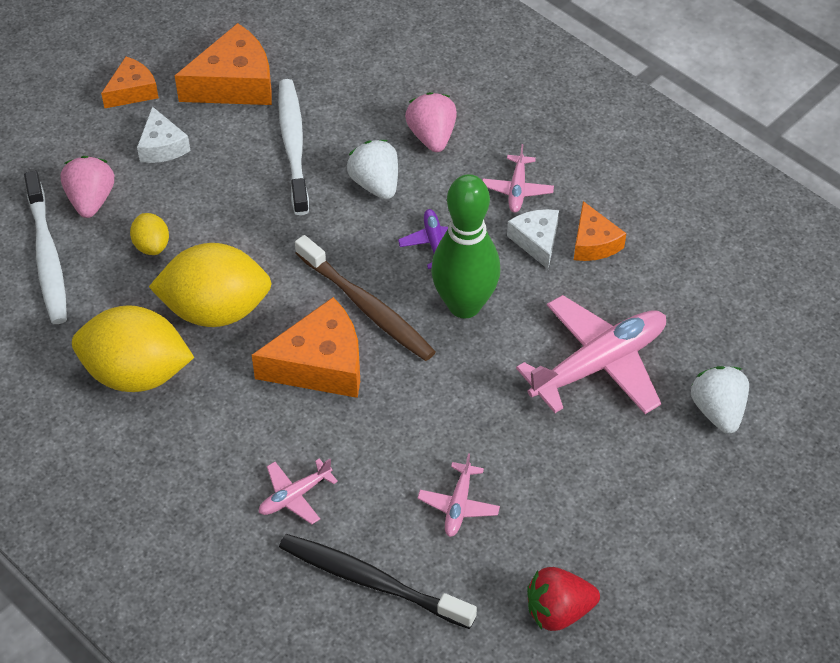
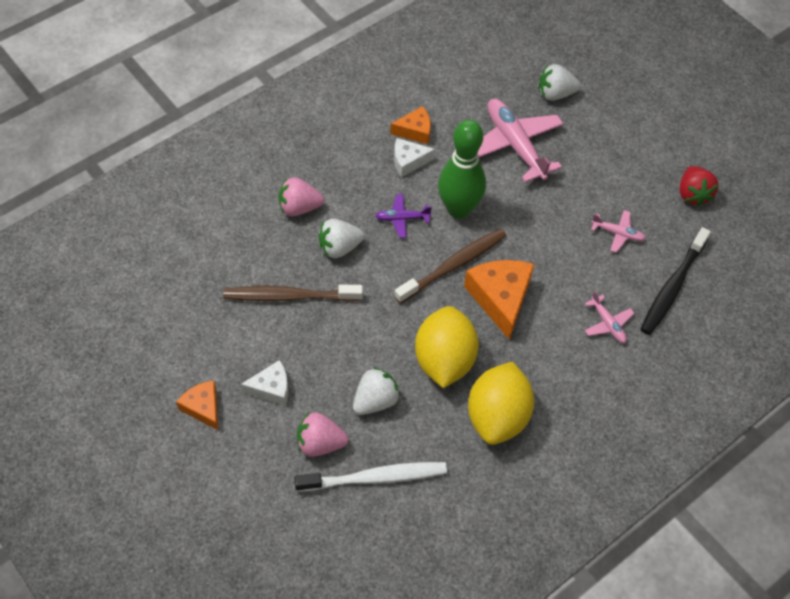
camera: 85 degrees left, 5 degrees up
yellow lemon [130,213,169,255] -> white strawberry [353,367,400,415]
orange cheese [175,23,272,105] -> none
white toothbrush [278,79,309,215] -> brown toothbrush [223,285,363,301]
pink plane [482,144,554,213] -> none

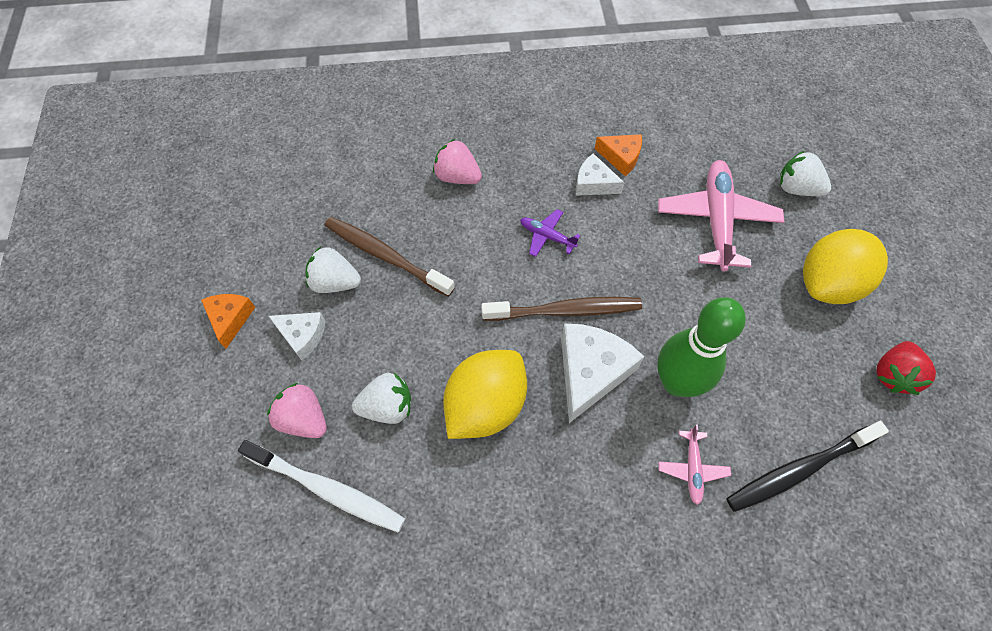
camera: 35 degrees right, 5 degrees up
white strawberry [319,218,364,258] -> white strawberry moved to [306,247,361,293]
green bowling pin [438,120,486,219] -> green bowling pin moved to [658,297,746,397]
orange cheese [464,260,534,340] -> white cheese [561,323,645,423]
yellow lemon [468,361,534,445] -> yellow lemon moved to [803,229,888,304]
pink plane [591,210,646,253] -> none

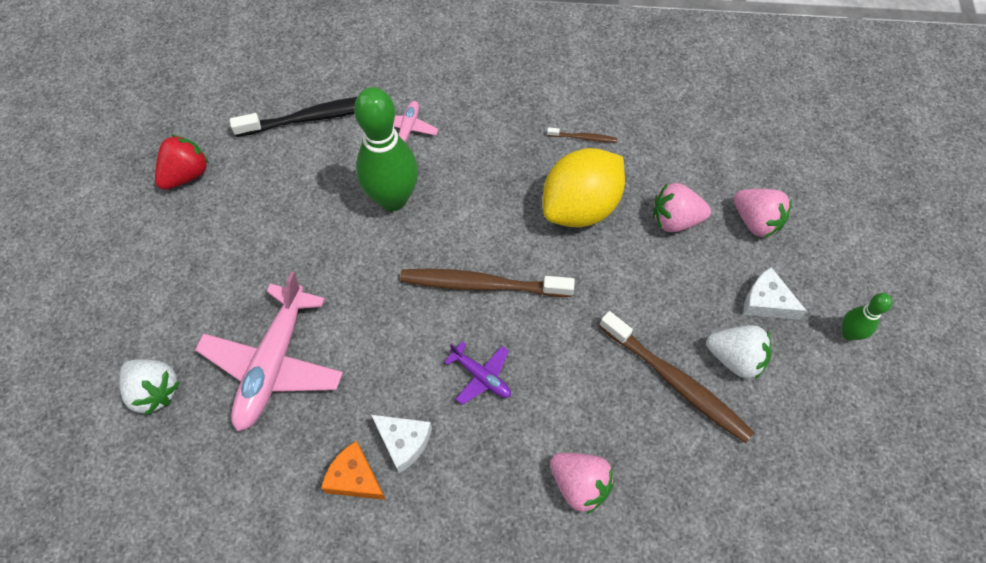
camera: 170 degrees left, 0 degrees up
orange cheese [201,294,255,349] -> green bowling pin [842,293,892,341]
white toothbrush [238,440,405,532] -> none
white strawberry [352,373,411,424] -> pink strawberry [653,183,711,232]
white cheese [561,323,645,423] -> none
yellow lemon [803,229,888,304] -> none
none -> brown toothbrush [547,127,617,143]

